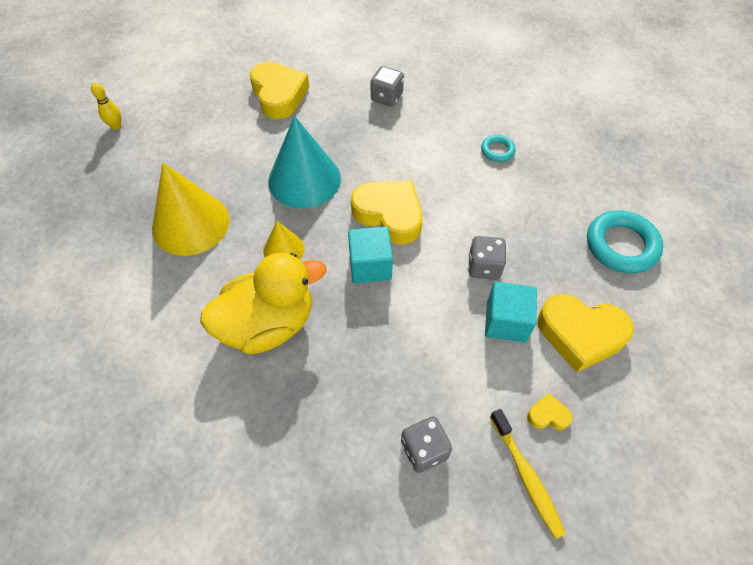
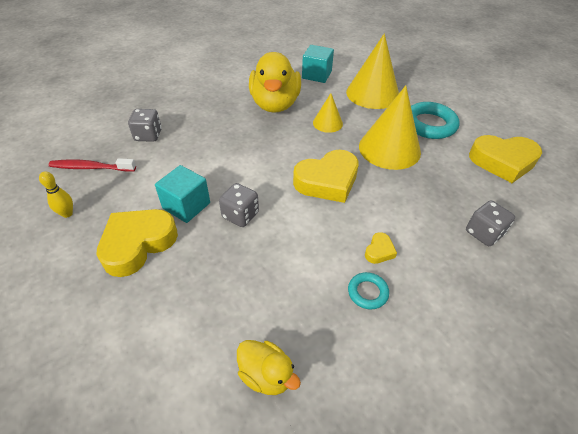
camera: 115 degrees right, 10 degrees down
yellow bowling pin [91,83,121,130] -> yellow bowling pin moved to [39,171,73,218]
turquoise cone [268,116,341,208] -> yellow cone [359,85,421,170]
turquoise cube [348,226,393,283] -> turquoise cube moved to [302,45,334,83]
yellow toothbrush [490,409,566,539] -> red toothbrush [49,158,136,172]
yellow heart [527,393,572,430] -> yellow heart moved to [365,232,397,264]
turquoise ring [587,210,663,273] -> turquoise ring moved to [411,102,460,139]
none -> yellow duck [237,340,301,395]

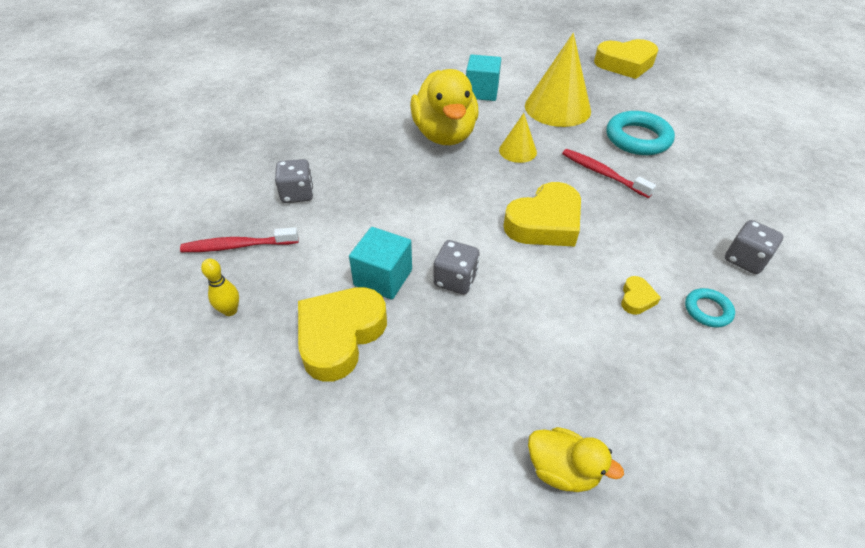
camera: 10 degrees left, 0 degrees up
turquoise ring [348,272,389,309] -> turquoise ring moved to [685,288,735,328]
yellow cone [359,85,421,170] -> red toothbrush [562,149,656,198]
yellow heart [469,135,542,183] -> yellow heart moved to [594,39,658,79]

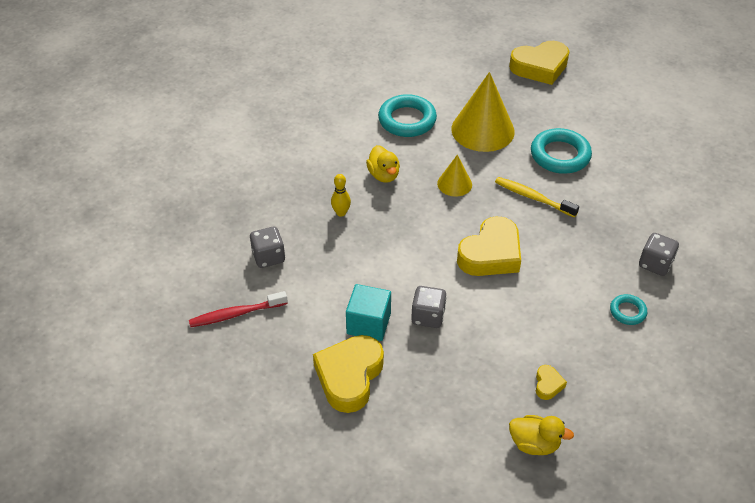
camera: 10 degrees left, 0 degrees up
yellow bowling pin [201,259,239,316] -> yellow bowling pin moved to [331,174,351,217]
yellow duck [410,69,479,145] -> yellow duck [366,145,400,183], size x0.51
turquoise cube [466,55,501,101] -> turquoise ring [378,94,437,137]
red toothbrush [562,149,656,198] -> yellow toothbrush [495,177,579,218]
yellow heart [621,276,661,315] -> yellow heart moved to [536,365,567,400]

